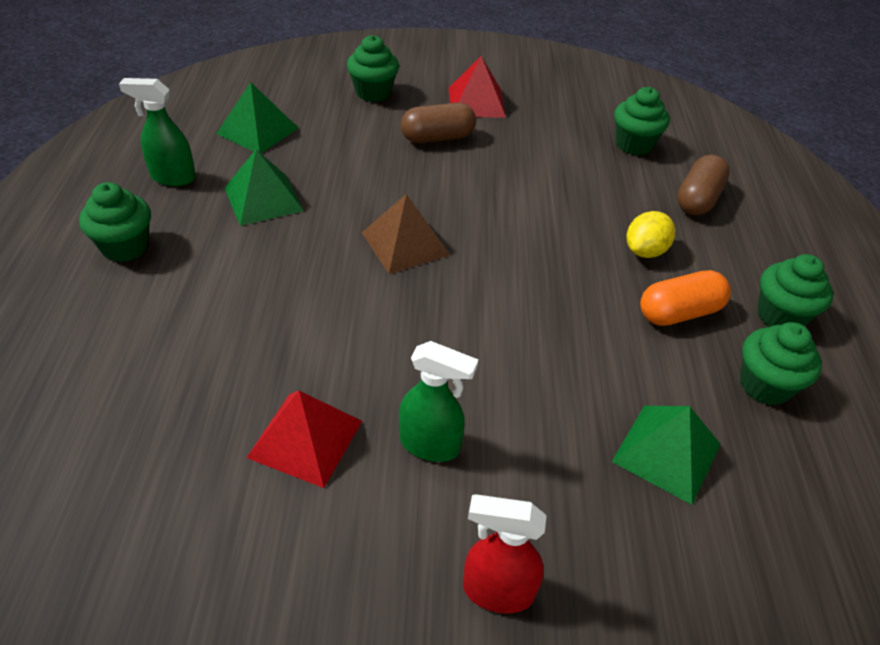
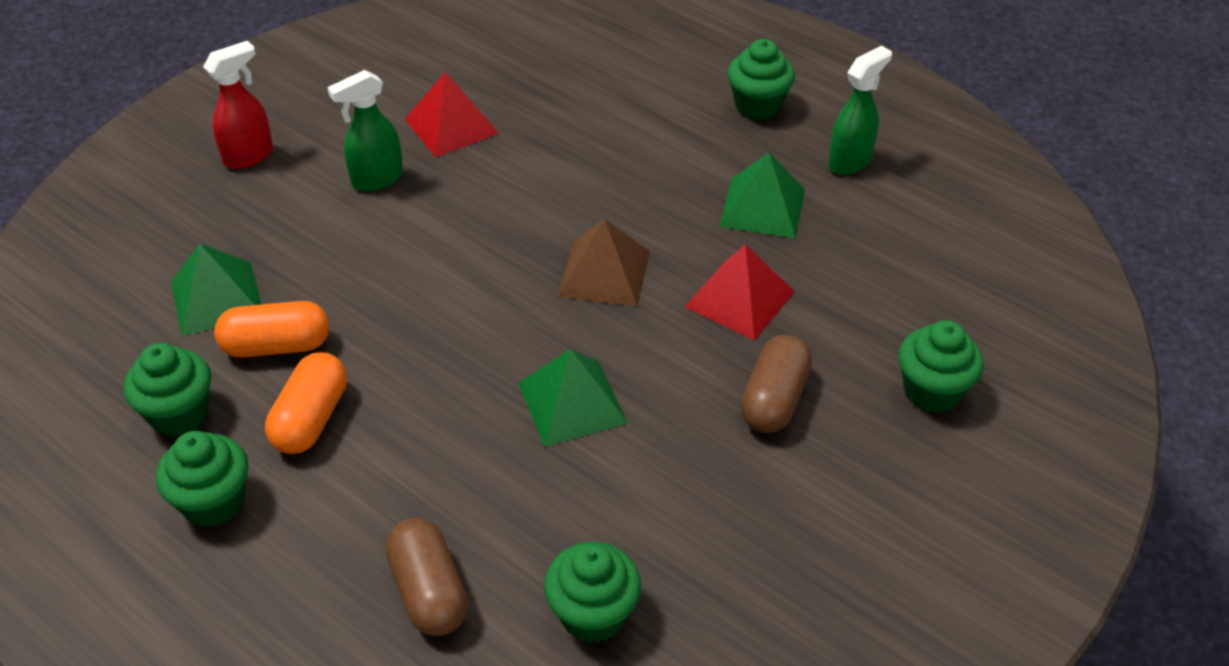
camera: 130 degrees right, 0 degrees up
green pyramid [216,82,298,153] -> green pyramid moved to [518,349,628,447]
red pyramid [449,56,506,118] -> red pyramid moved to [684,244,795,340]
yellow lemon [627,211,676,258] -> none
none -> orange capsule [214,301,329,358]

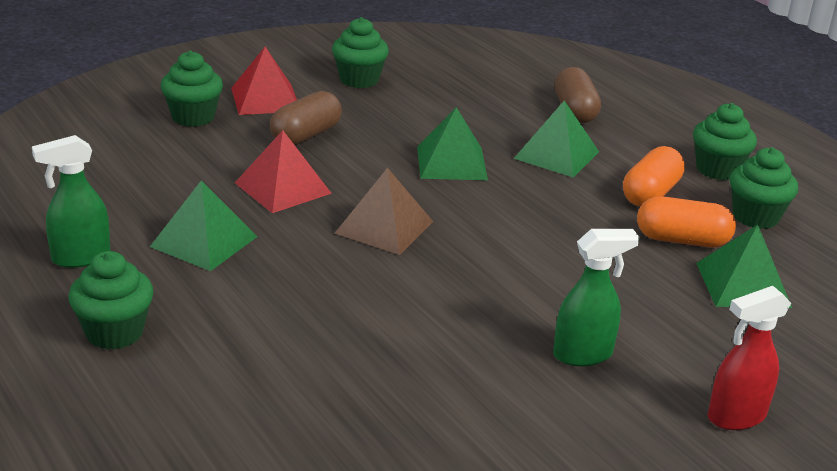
camera: 165 degrees left, 15 degrees down
red pyramid [405,72,499,157] -> red pyramid moved to [231,47,297,115]
green cupcake [544,542,641,643] -> green cupcake moved to [332,17,389,88]
none -> green pyramid [514,100,599,178]

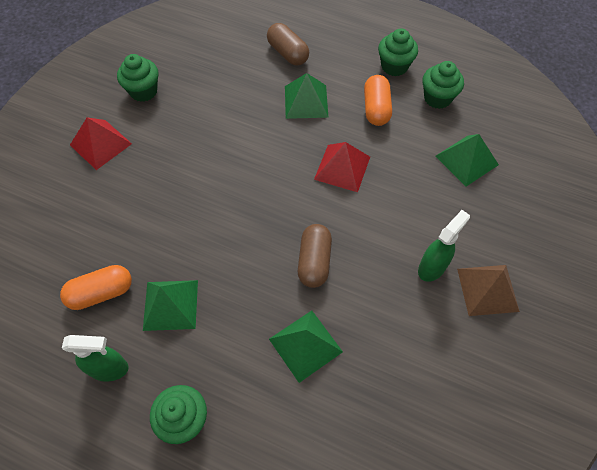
camera: 30 degrees left, 30 degrees up
green spray bottle [32,135,110,268] -> green spray bottle turned 120 degrees counterclockwise [62,335,128,382]
green cupcake [161,51,223,127] -> none
red pyramid [235,130,332,213] -> red pyramid moved to [314,142,370,192]
brown capsule [270,91,342,145] -> brown capsule moved to [298,224,332,288]
brown pyramid [334,168,433,255] -> brown pyramid moved to [457,265,520,316]
green pyramid [417,107,488,180] -> green pyramid moved to [269,310,343,383]
orange capsule [637,196,736,247] -> orange capsule moved to [60,265,132,310]
red spray bottle [708,286,791,430] -> none

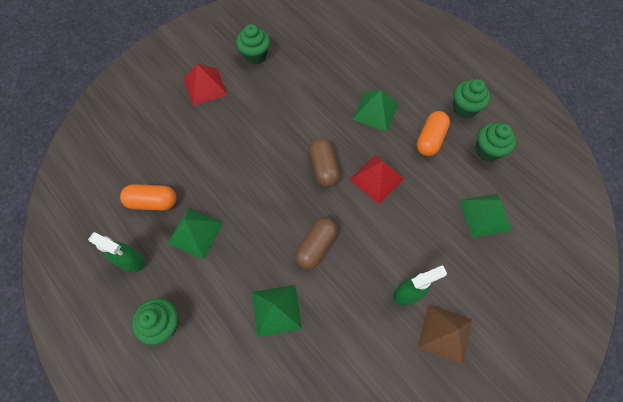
camera: 25 degrees right, 5 degrees up
brown capsule [267,23,309,66] -> brown capsule moved to [309,138,340,187]

